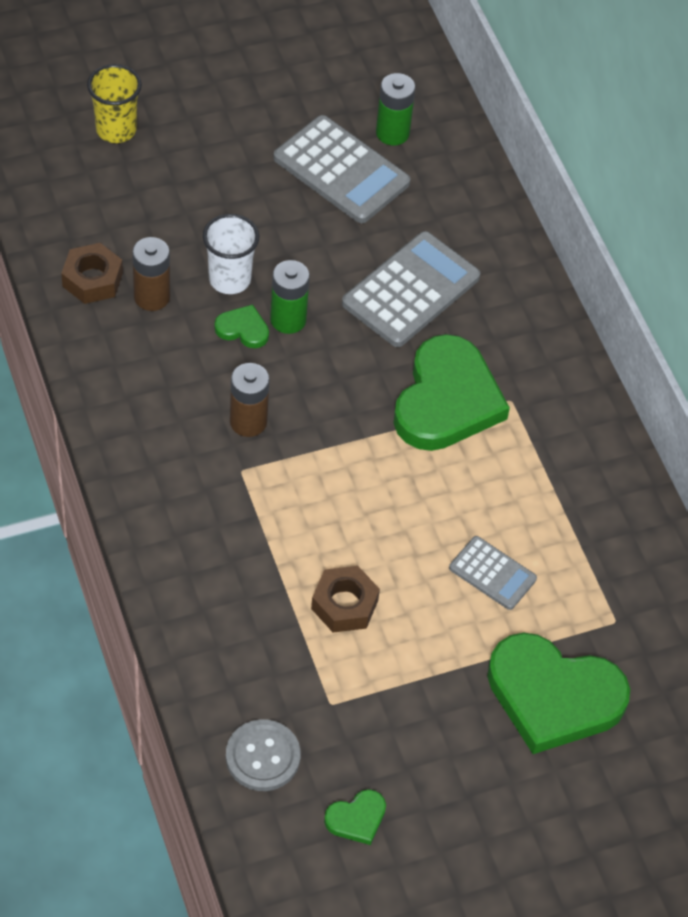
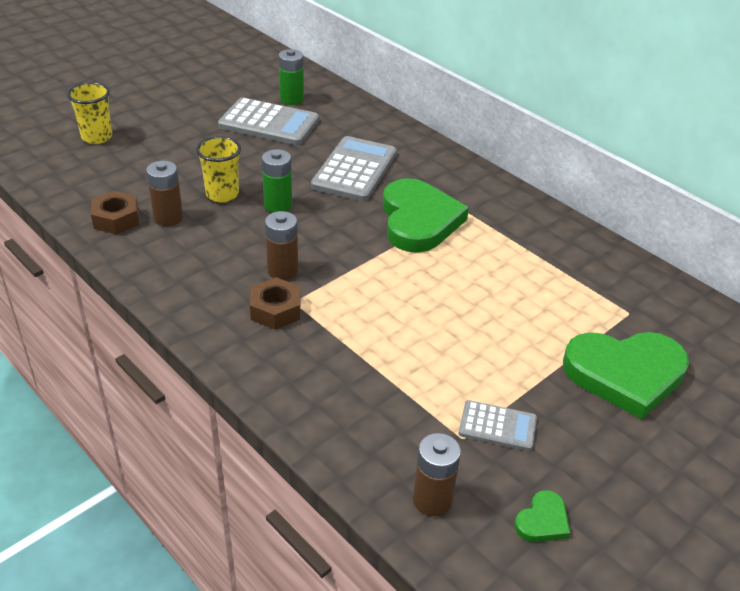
camera: 20 degrees left, 15 degrees down
white cup [203,214,259,294] -> yellow cup [196,136,241,203]
green heart [214,304,269,348] -> none
grey button [226,719,301,791] -> brown battery [413,433,461,516]
brown nut [311,566,380,633] -> brown nut moved to [250,277,300,330]
grey calculator [449,536,537,610] -> grey calculator moved to [459,400,537,451]

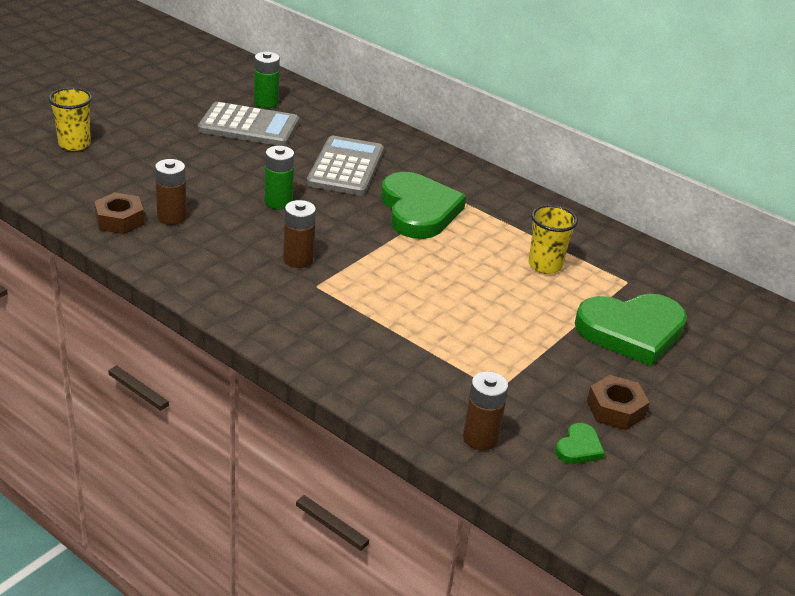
camera: 10 degrees left, 5 degrees down
yellow cup [196,136,241,203] -> yellow cup moved to [528,205,578,274]
brown nut [250,277,300,330] -> brown nut moved to [587,375,650,430]
grey calculator [459,400,537,451] -> none

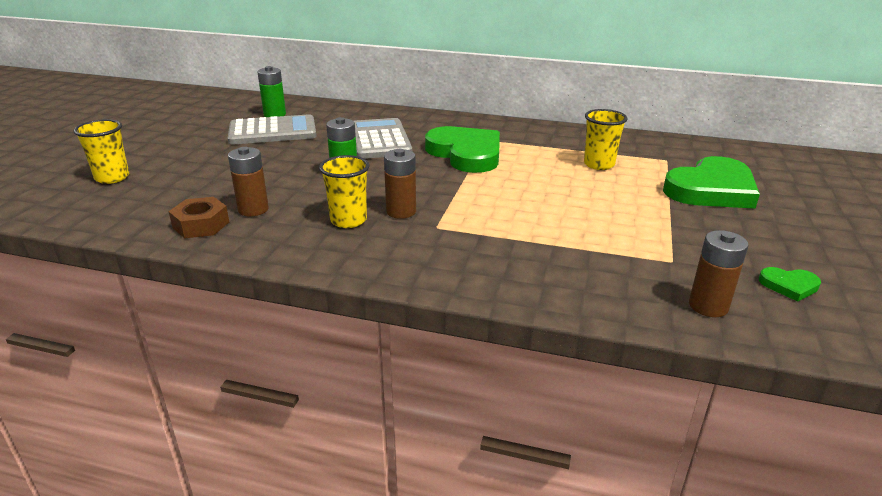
camera: 20 degrees left, 5 degrees down
green heart [555,423,605,464] -> green heart turned 90 degrees clockwise [759,267,821,302]
brown nut [587,375,650,430] -> none
none -> yellow cup [319,155,370,228]

